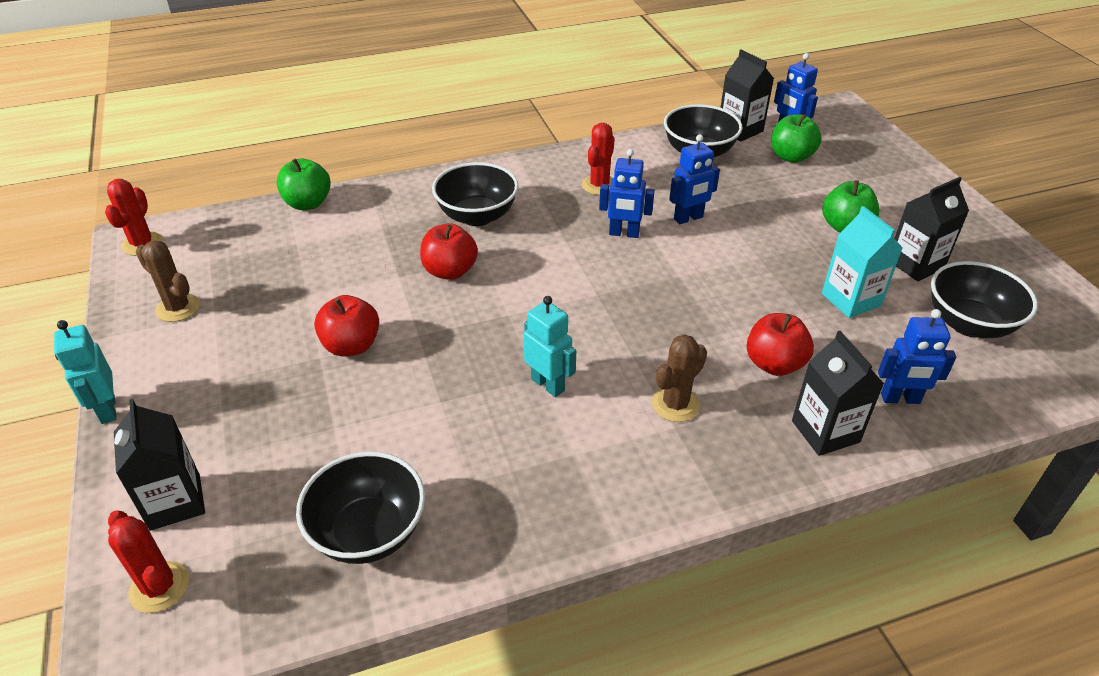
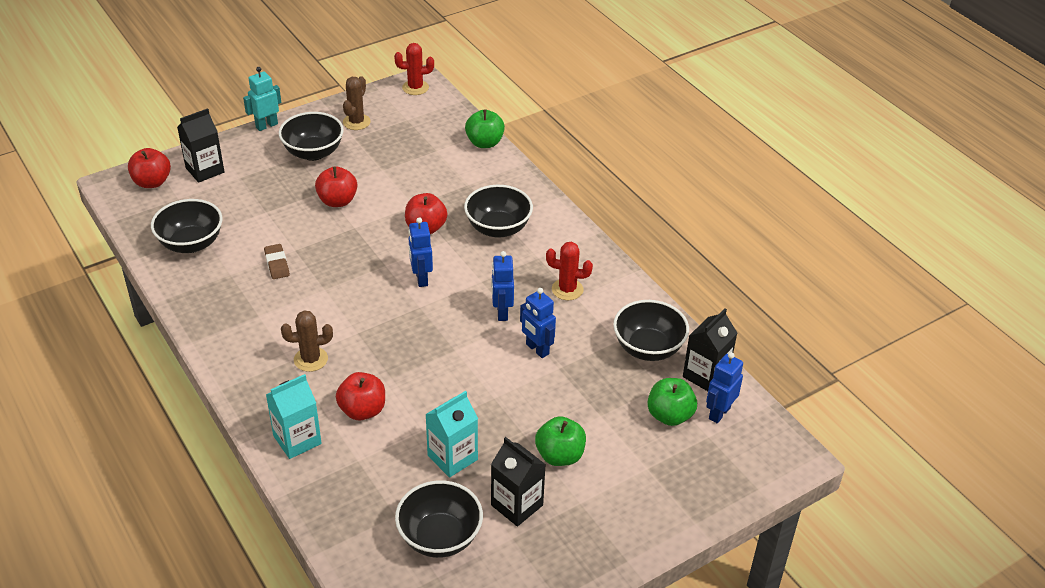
camera: 75 degrees right, 0 degrees up
red cactus [108,511,189,613] -> red apple [128,148,171,188]
turquoise robot [524,296,576,397] -> none
brown cactus [652,334,707,422] -> brown cactus turned 45 degrees counterclockwise [281,310,333,372]
black carton [792,331,884,456] -> turquoise carton [266,374,322,459]
blue robot [878,309,956,404] -> blue robot moved to [408,217,433,287]
none -> brown eraser [264,244,290,279]
none -> black bowl [279,112,344,161]

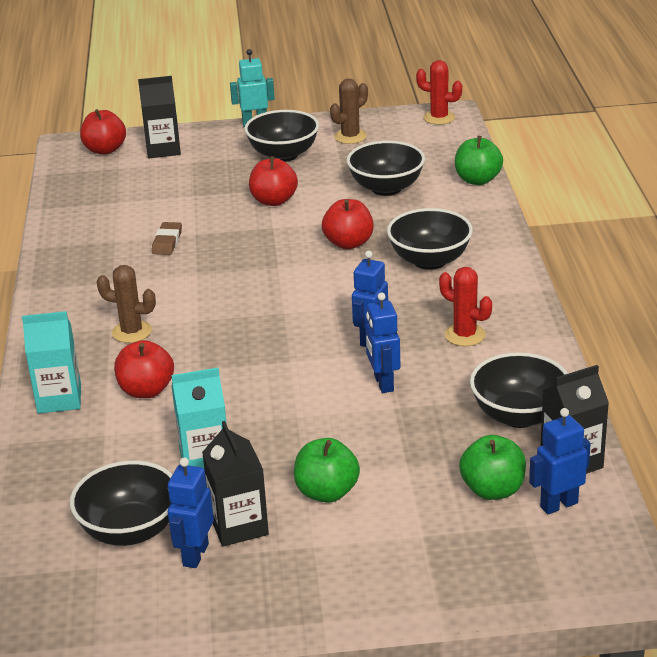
camera: 30 degrees right, 10 degrees down
black bowl [151,199,223,253] -> black bowl moved to [347,141,425,196]
blue robot [408,217,433,287] -> blue robot moved to [168,458,214,568]

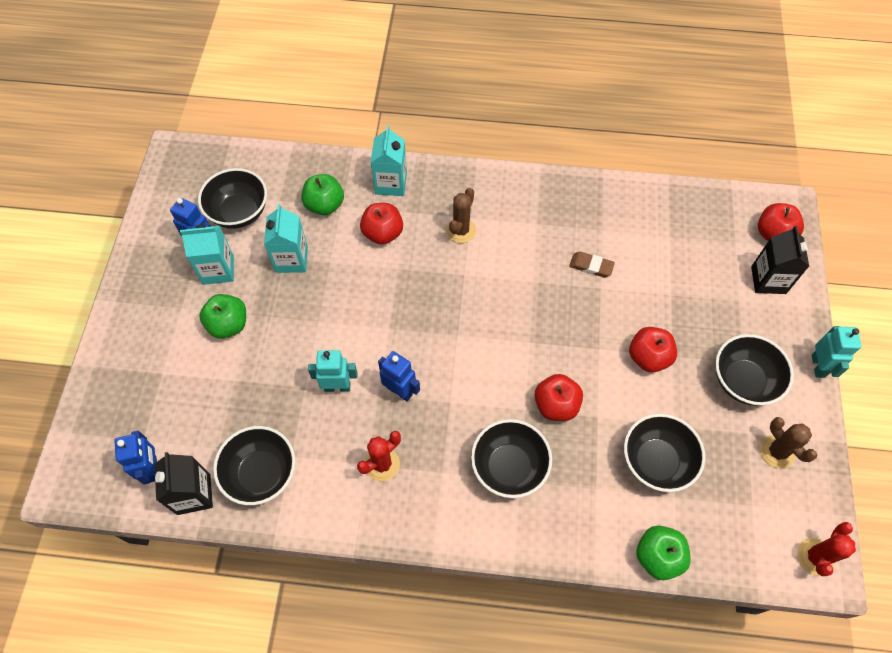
camera: 100 degrees right, 30 degrees up
black carton [202,421,269,546] -> turquoise carton [180,225,234,285]
blue robot [365,292,400,393] -> turquoise robot [308,350,358,392]
green apple [459,435,526,500] -> green apple moved to [302,174,344,215]

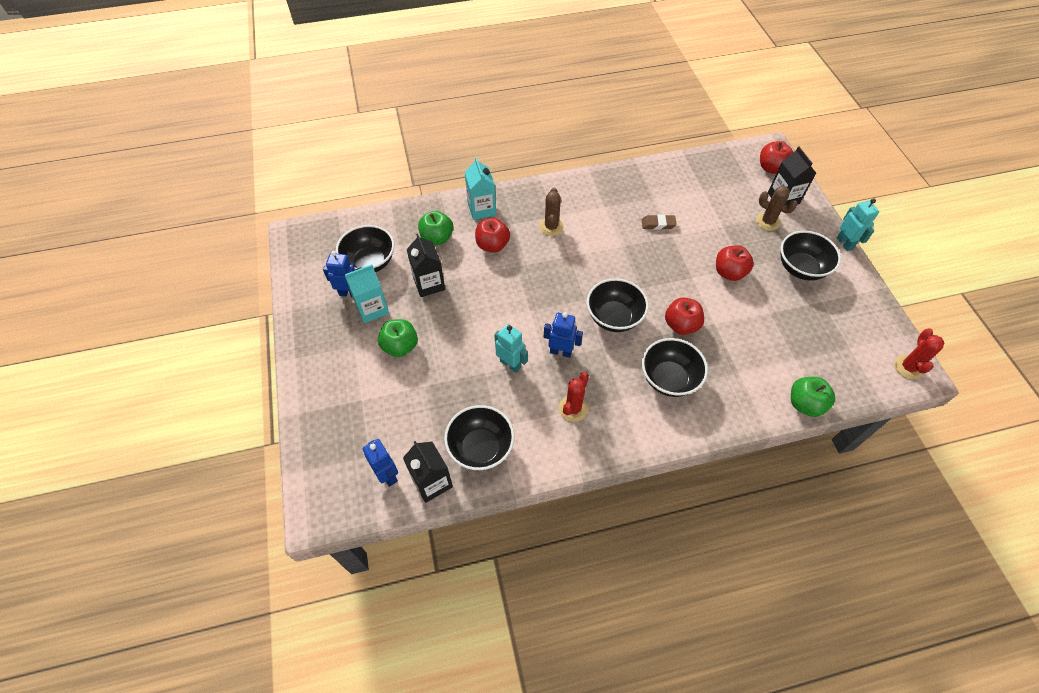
camera: 20 degrees left, 5 degrees down
turquoise carton [264,204,308,273] -> black carton [407,234,445,297]
turquoise robot [308,350,358,392] -> turquoise robot turned 60 degrees clockwise [494,324,528,373]
black bowl [624,414,705,492] -> black bowl moved to [587,278,649,332]
brown cactus [760,417,817,469] -> brown cactus moved to [756,186,797,231]

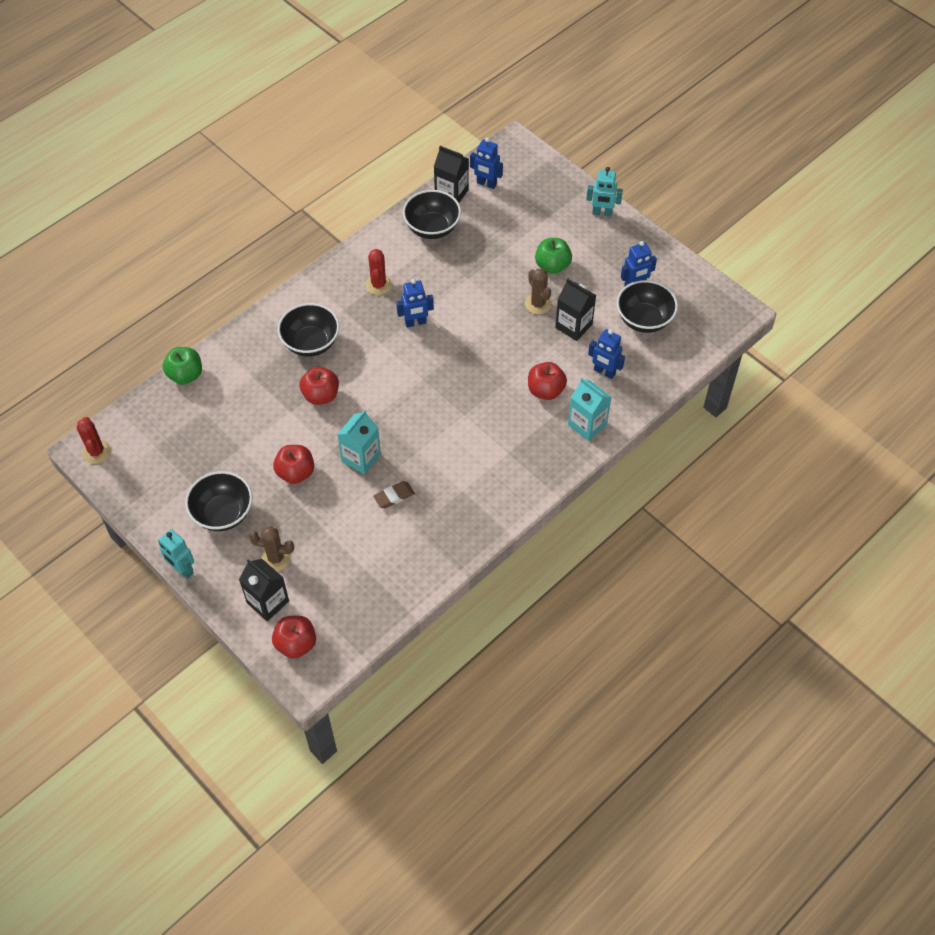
camera: 150 degrees right, 0 degrees up
turquoise carton [345,264,389,323] -> turquoise carton moved to [337,410,381,474]
green apple [418,211,453,245] -> blue robot [588,329,625,379]
turquoise robot [494,324,528,373] -> turquoise robot moved to [586,167,623,217]
brown cactus [539,188,564,236] -> brown cactus moved to [525,269,552,314]
black bowl [587,278,649,332] -> none

